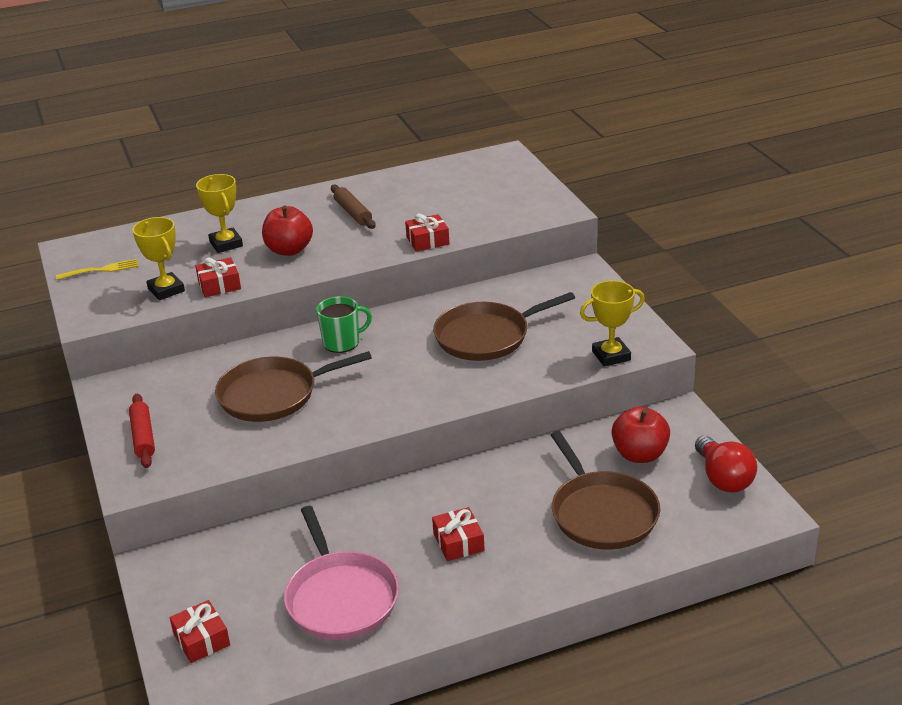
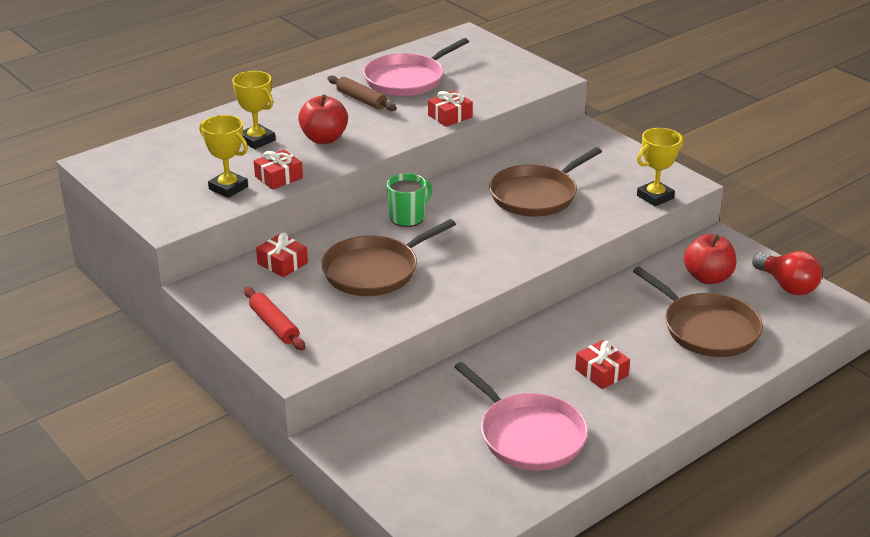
camera: 20 degrees left, 0 degrees up
yellow fork [56,259,139,280] -> none
red gift [170,600,230,663] -> red gift moved to [256,233,308,277]
none -> pink pan [363,38,469,96]

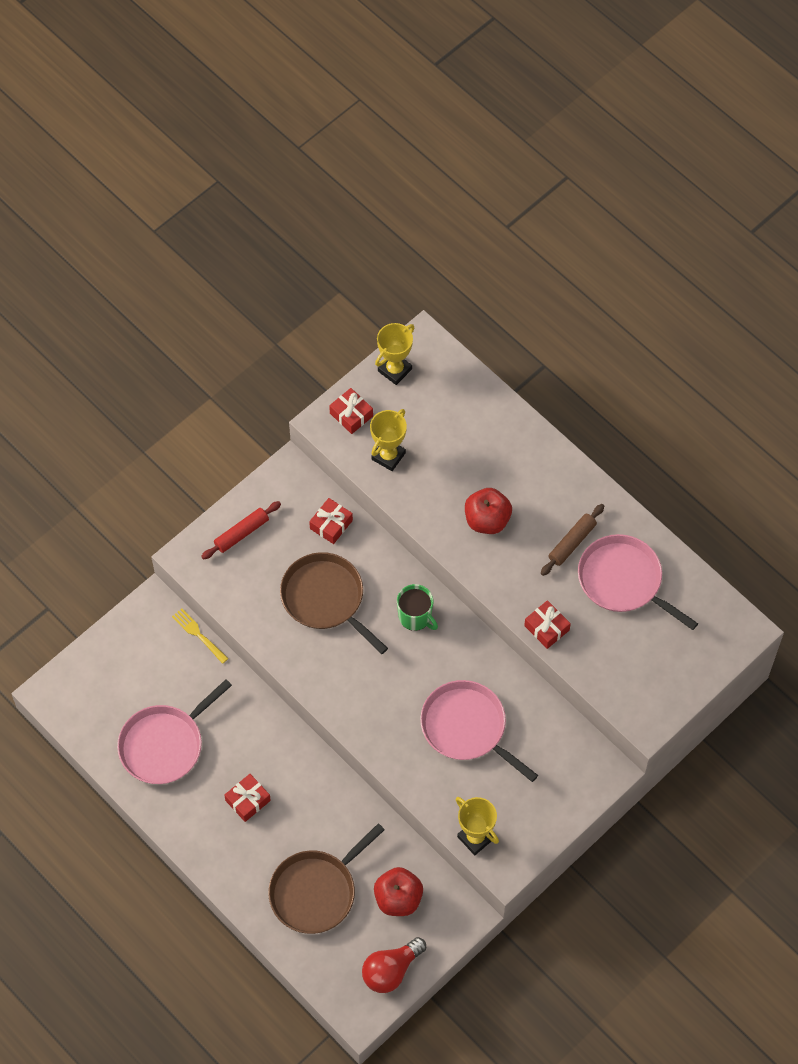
camera: 85 degrees right, 30 degrees up
yellow trophy [232,71,275,149] -> yellow trophy moved to [375,323,414,385]
red gift [254,149,303,190] -> red gift moved to [329,388,373,434]
brown pan [489,147,602,217] -> pink pan [420,680,538,782]
none -> yellow fork [172,608,229,664]

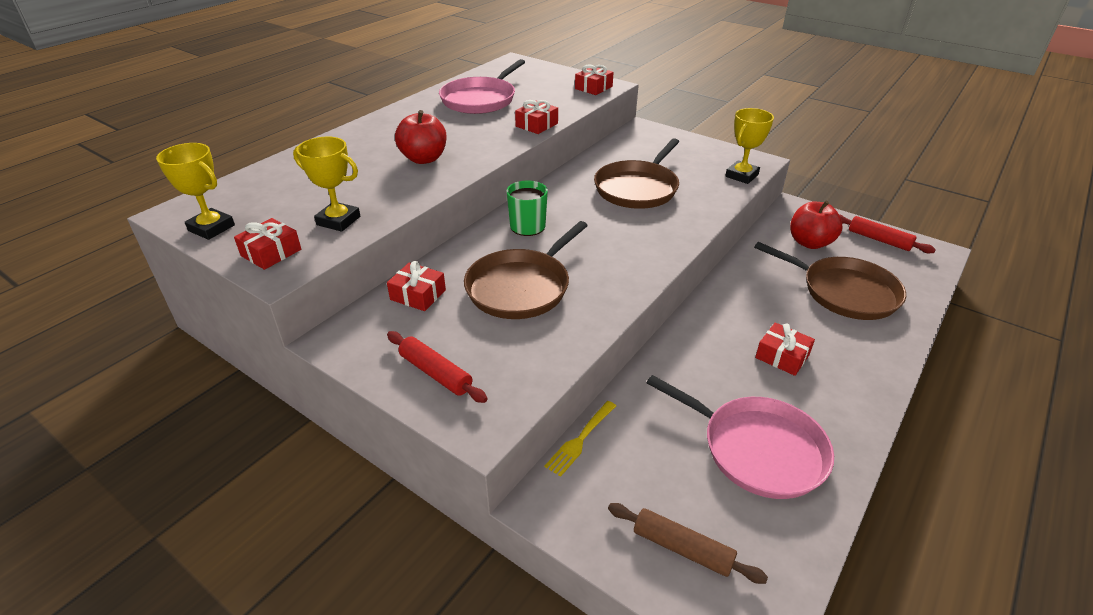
camera: 100 degrees left, 25 degrees down
red light bulb [362,937,426,993] -> red rolling pin [839,214,936,253]
pink pan [420,680,538,782] -> brown pan [594,138,679,209]
brown rolling pin [541,504,604,576] -> brown rolling pin moved to [608,503,768,584]
none -> red gift [575,65,614,95]

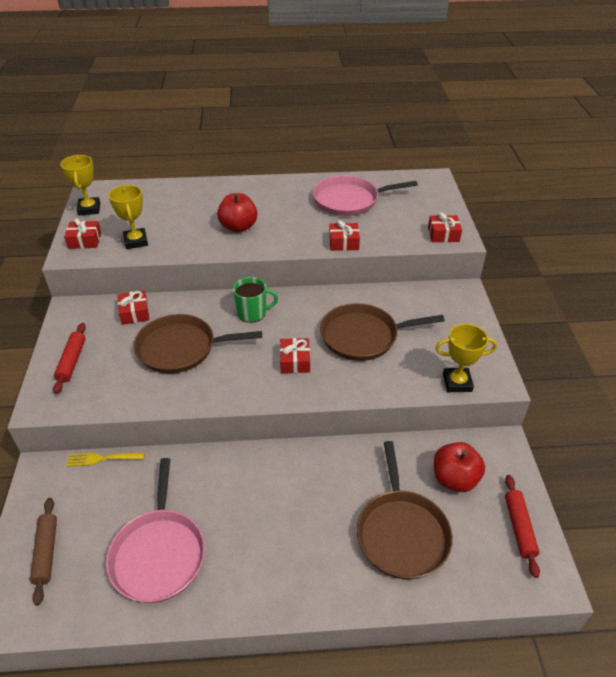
camera: 50 degrees right, 5 degrees up
red gift [755,322,815,376] -> red gift moved to [280,338,310,373]

